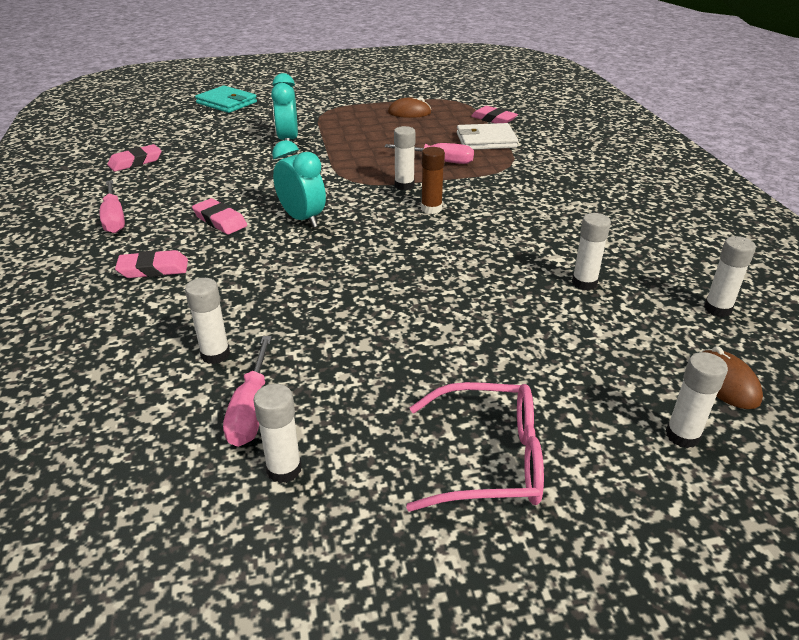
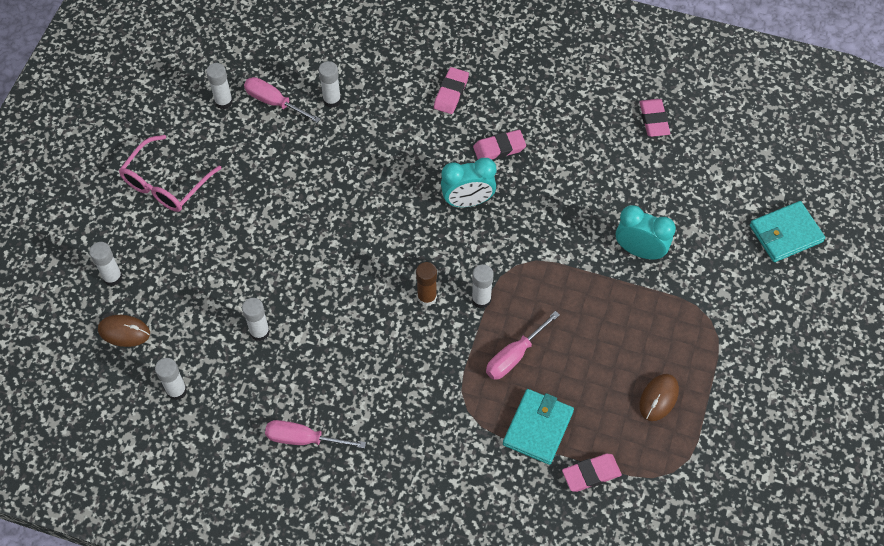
camera: 120 degrees right, 25 degrees up
pink screwdriver [100,180,125,233] -> pink screwdriver moved to [265,420,366,449]
white wallet [457,123,518,150] -> turquoise wallet [503,389,574,465]

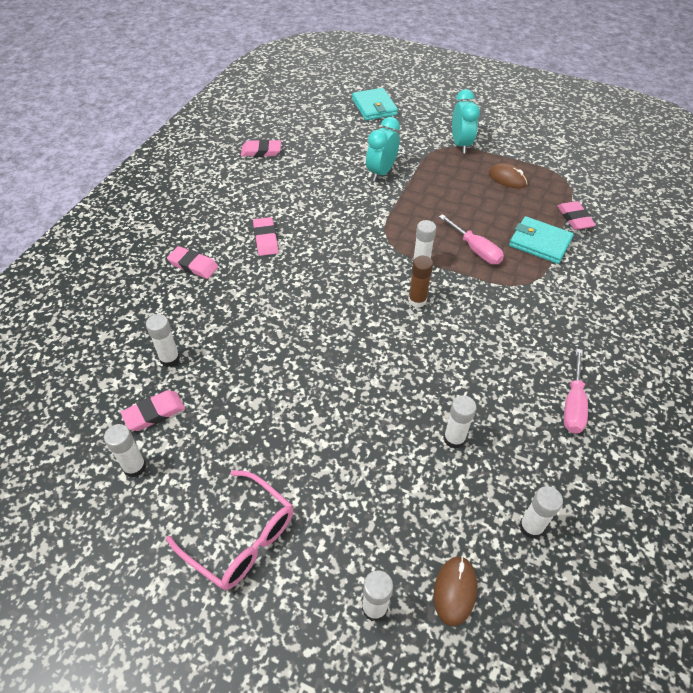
camera: 85 degrees left, 10 degrees down
pink screwdriver [244,77,321,123] -> pink eraser [120,390,185,431]
turquoise clock [441,158,496,207] -> turquoise clock moved to [452,89,480,153]

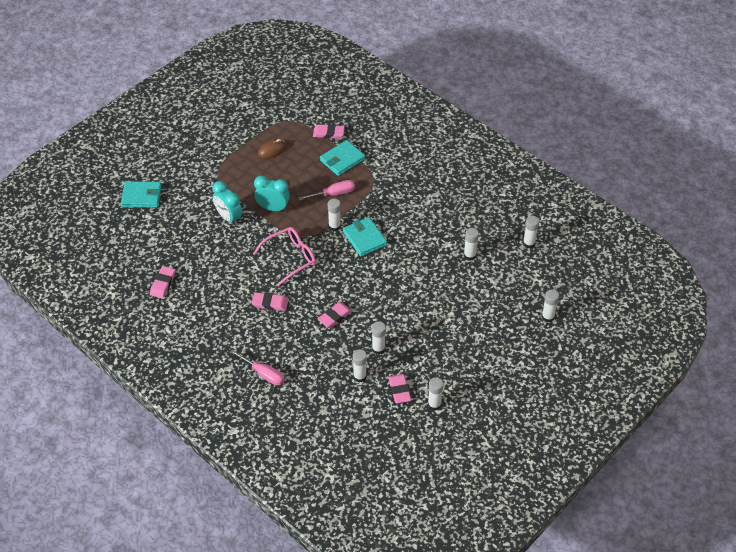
camera: 70 degrees left, 0 degrees up
pink glasses [166,470,293,590] -> pink glasses moved to [253,227,316,286]
pink eraser [167,246,218,279] -> pink eraser moved to [318,302,352,328]
brown glue stick [408,256,433,308] -> turquoise wallet [343,217,387,256]
brown mouse [434,556,477,626] -> none
turquoise clock [452,89,480,153] -> turquoise clock moved to [254,176,290,212]
pink screwdriver [564,348,588,434] -> pink screwdriver moved to [230,349,285,386]
none -> white glue stick [372,321,386,354]

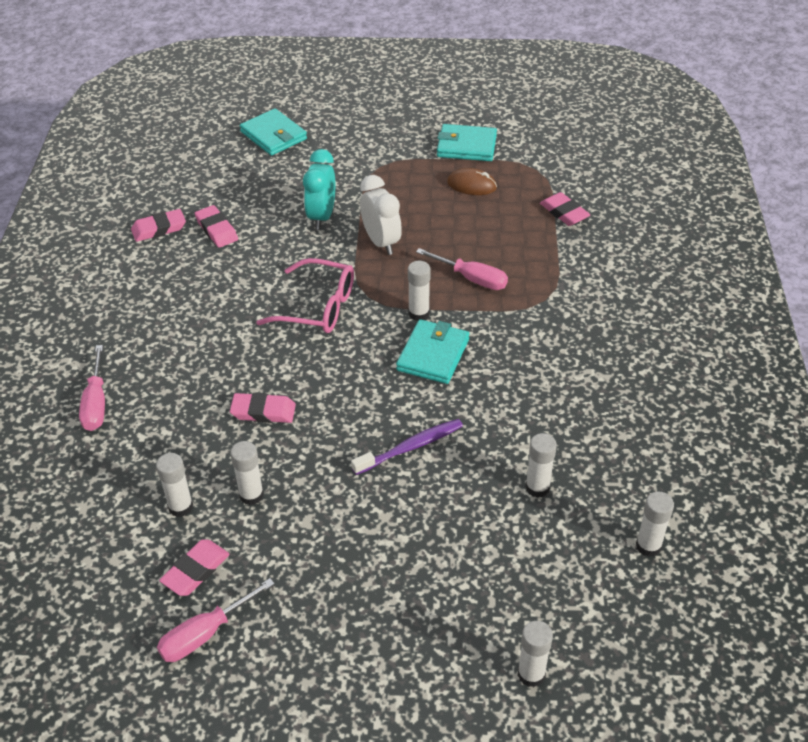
camera: 50 degrees right, 5 degrees down
pink eraser [252,292,288,311] -> pink eraser moved to [195,205,238,248]
turquoise clock [254,176,290,212] -> white clock [360,175,402,255]
turquoise wallet [320,140,365,176] -> turquoise wallet moved to [437,124,497,161]
white glue stick [428,377,443,411] -> pink screwdriver [157,578,275,662]
none -> purple toothbrush [351,419,463,475]

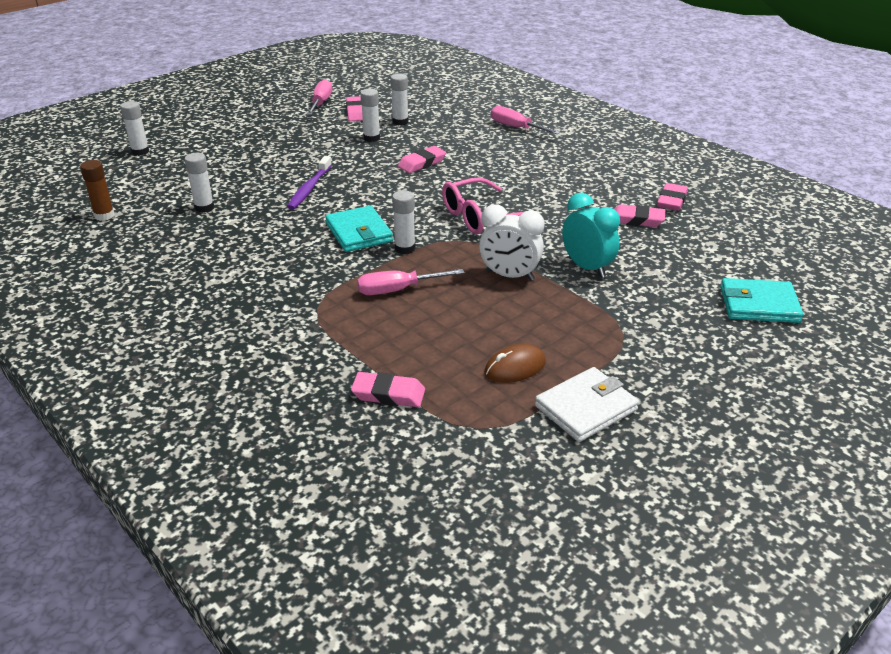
camera: 135 degrees right, 10 degrees down
turquoise wallet [437,124,497,161] -> white wallet [535,367,639,442]
white glue stick [636,491,674,557] -> brown glue stick [80,160,115,221]

